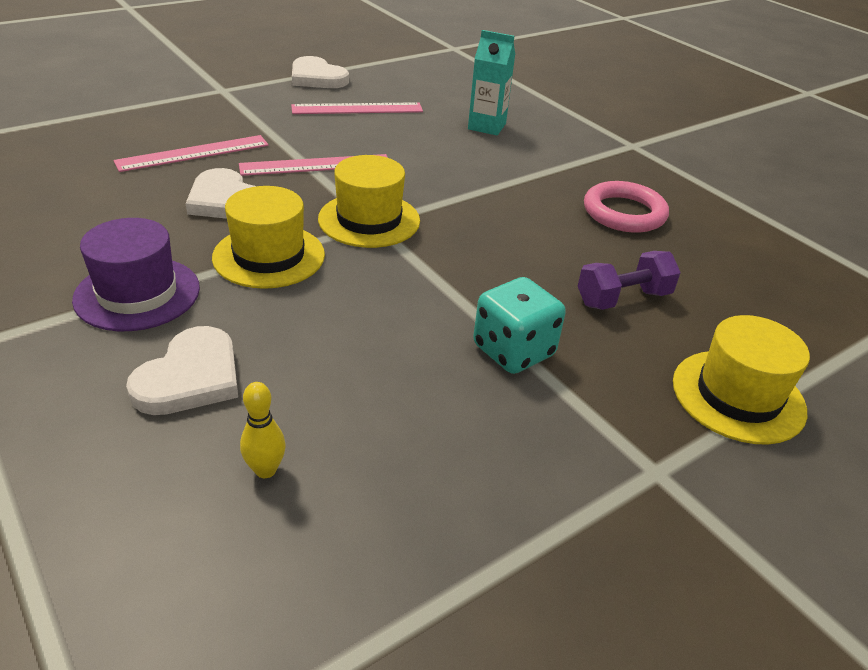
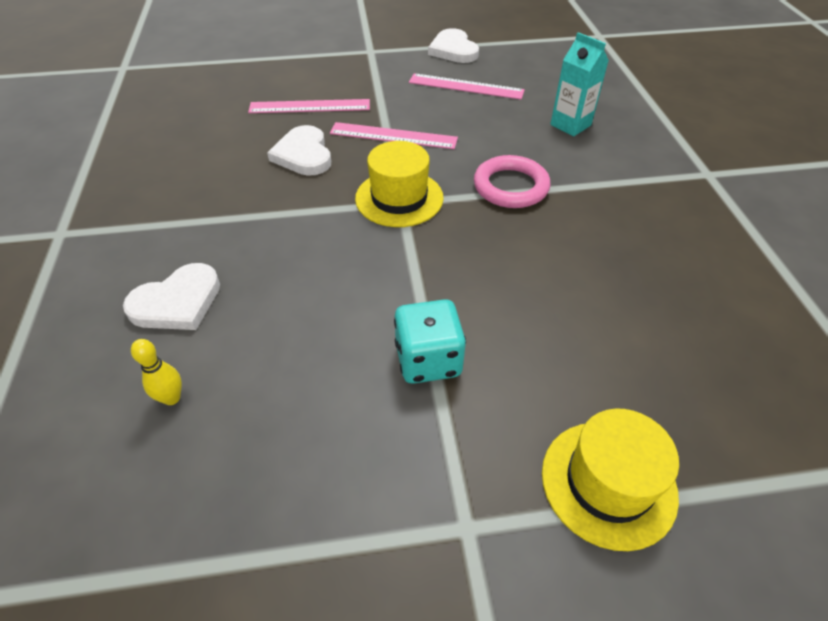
camera: 30 degrees right, 10 degrees up
purple hat [72,218,200,331] -> none
yellow hat [212,186,325,289] -> none
purple dumbbell [578,251,681,310] -> none
pink ring [584,181,669,233] -> pink ring moved to [474,155,551,208]

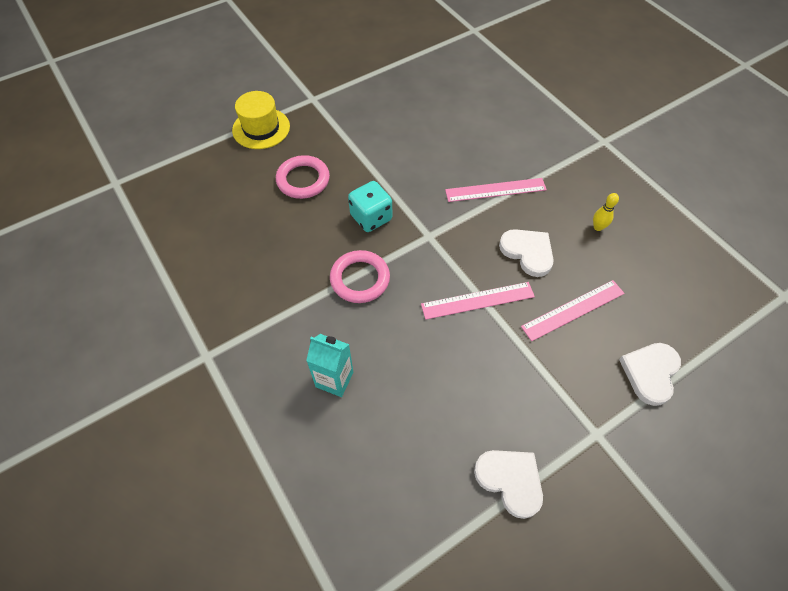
camera: 155 degrees right, 10 degrees up
white heart [123,263,220,330] -> white heart moved to [619,343,681,406]
yellow bowling pin [131,339,182,405] -> yellow bowling pin moved to [593,193,619,231]
yellow hat [355,141,444,227] -> none
turquoise dice [394,299,466,384] -> turquoise dice moved to [348,181,392,232]
pink ruler [409,73,525,100] -> pink ruler moved to [445,178,547,202]
none -> pink ring [276,155,330,199]

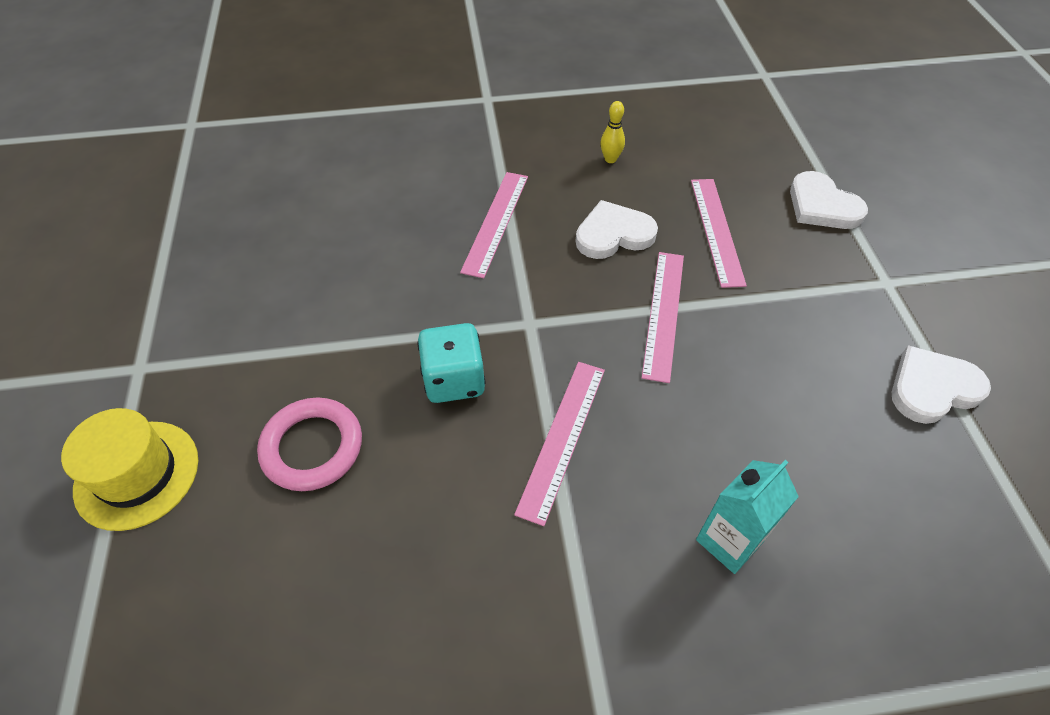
camera: 65 degrees left, 5 degrees down
pink ring [330,250,390,303] -> pink ruler [514,362,605,526]

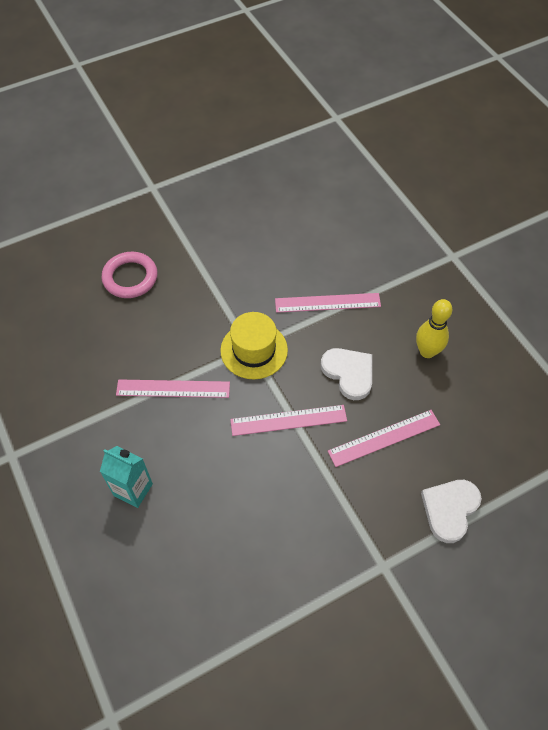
camera: 70 degrees right, 5 degrees up
yellow hat [61,408,198,531] -> yellow hat moved to [220,312,288,379]
turquoise dice [417,323,485,403] -> none
yellow bowling pin [600,101,625,163] -> yellow bowling pin [416,299,453,358], size x1.63
white heart [892,345,991,424] -> none

